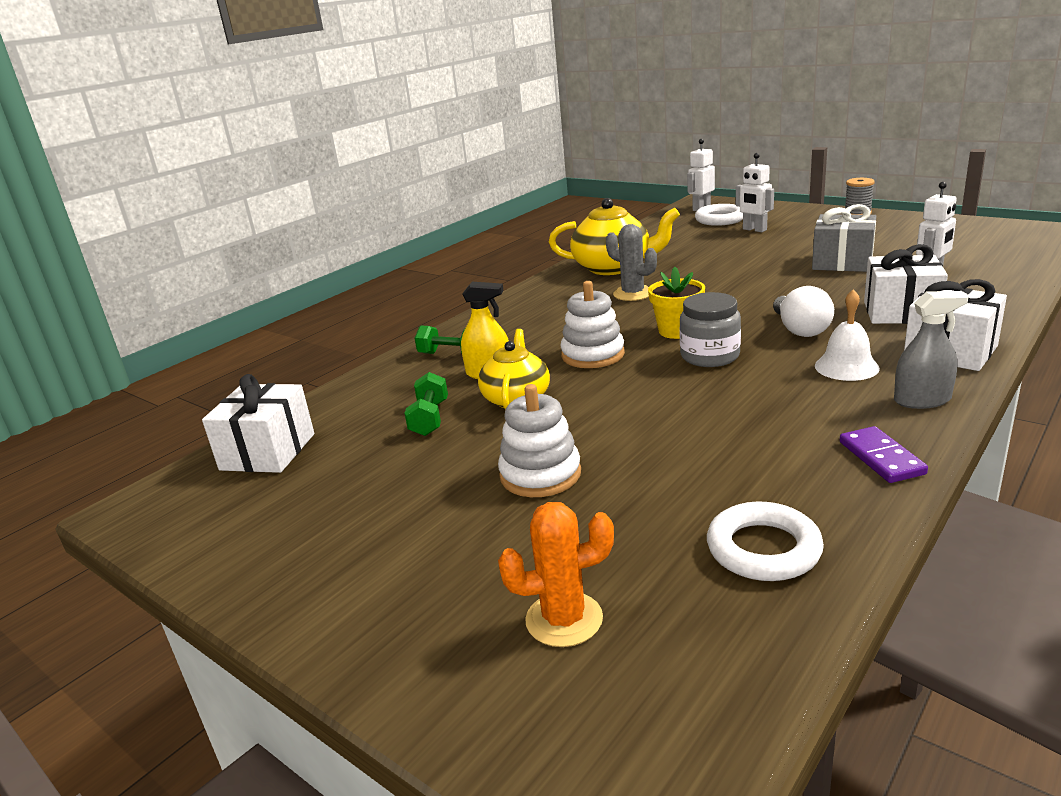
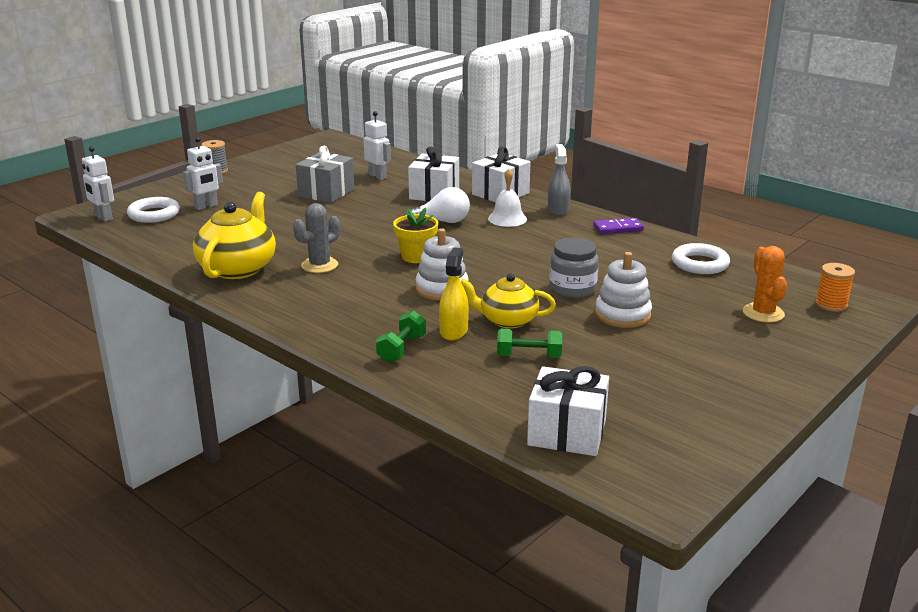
camera: 90 degrees left, 0 degrees up
grey jar [679,292,741,367] -> grey jar moved to [549,238,599,298]
none -> orange spool [815,263,855,312]

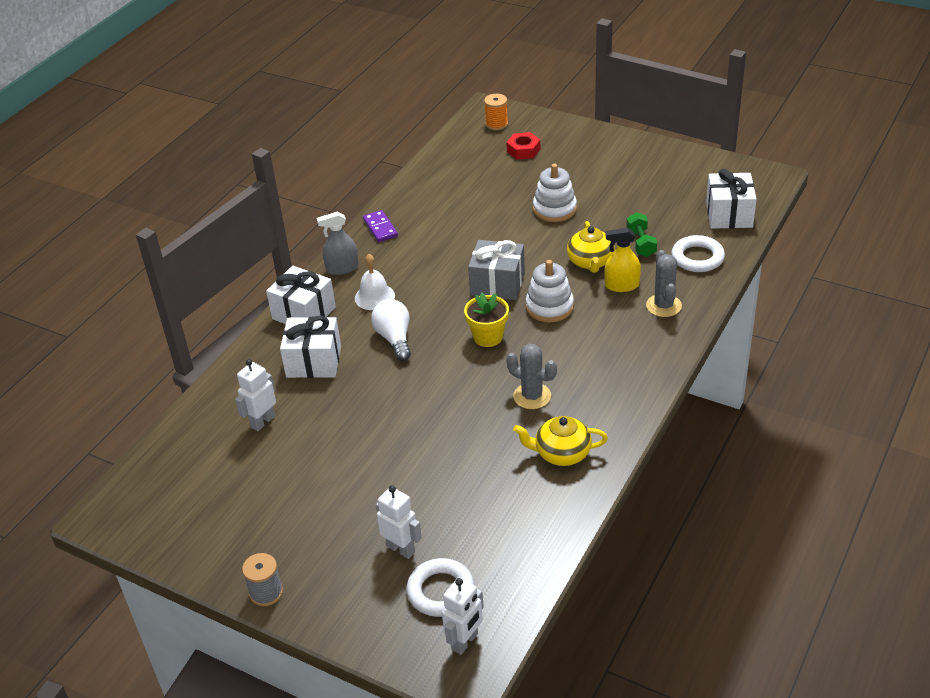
camera: 100 degrees left, 15 degrees up
yellow teapot [193,192,276,279] -> yellow teapot [513,416,608,466], size x0.65
grey gift [296,146,354,203] -> grey gift moved to [468,240,525,300]
green dumbbell [376,311,426,363] -> grey cactus [646,250,682,317]
grey jar [549,238,599,298] -> none
white ring [672,243,730,274] -> white ring moved to [671,235,725,272]
orange cactus [743,246,787,323] -> red nut [506,132,540,160]

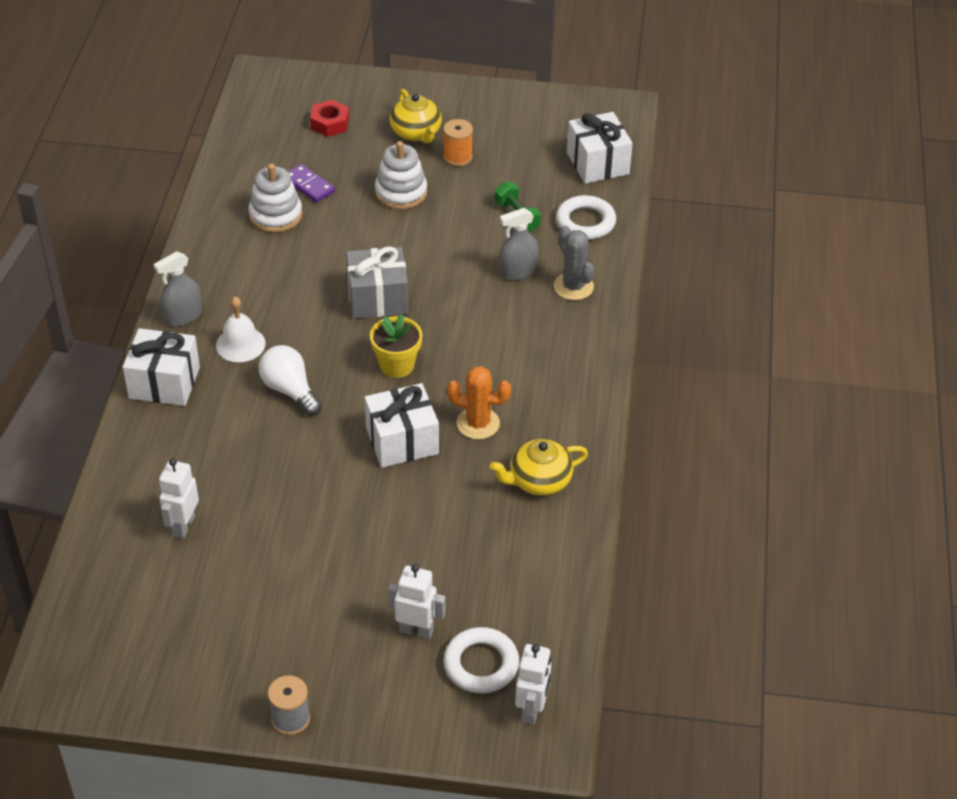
camera: 25 degrees left, 5 degrees up
white gift [280,316,341,378] -> white gift moved to [364,383,439,468]
purple domino [363,210,398,242] -> purple domino moved to [288,164,335,203]
orange spool [484,94,508,130] -> orange spool moved to [443,119,473,166]
grey cactus [506,344,557,409] -> orange cactus [447,366,511,439]
white stacking toy [526,260,574,323] -> white stacking toy moved to [248,164,302,233]
yellow teapot [567,221,615,273] -> yellow teapot moved to [390,89,442,144]
yellow spray bottle [604,228,641,292] -> grey spray bottle [499,208,539,281]

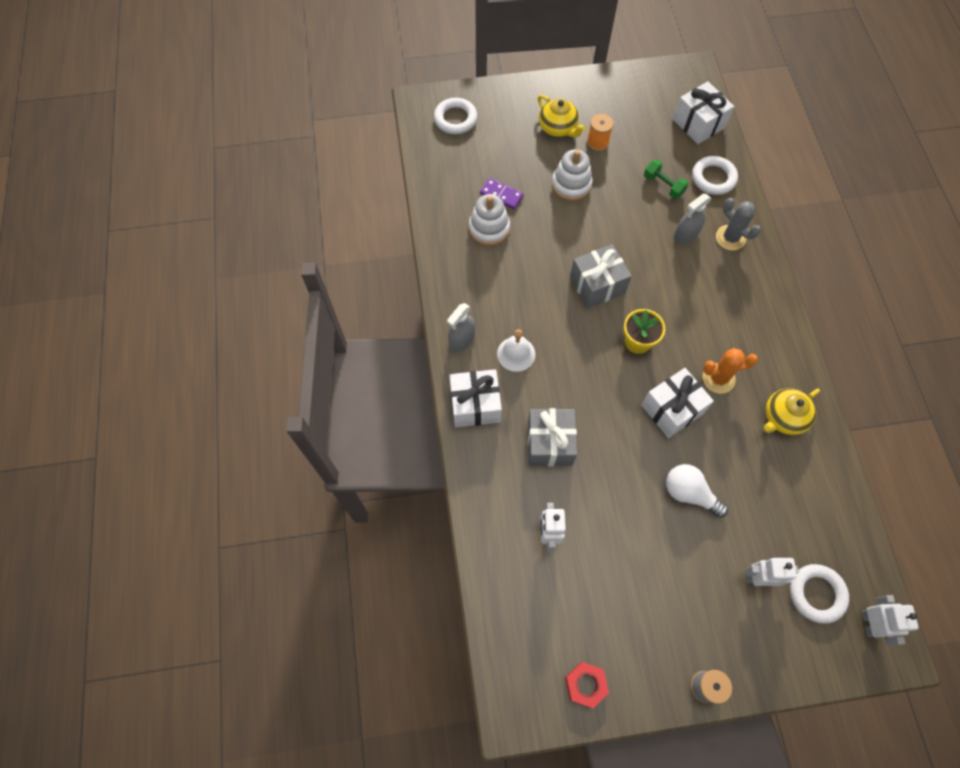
camera: 15 degrees left, 20 degrees up
white light bulb [259,345,322,416] -> white light bulb moved to [666,464,728,518]
red nut [310,100,349,137] -> red nut moved to [565,662,609,708]
none -> white ring [434,98,477,134]
none -> grey gift [528,408,577,466]

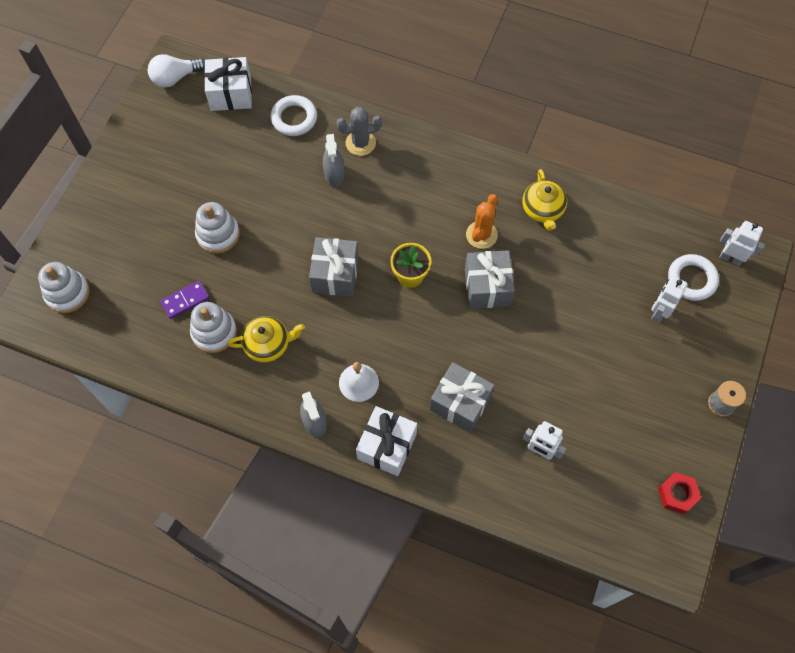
camera: 60 degrees left, 0 degrees up
white ring [434,98,477,134] -> white stacking toy [38,262,90,313]
yellow teapot [538,95,586,138] -> yellow teapot moved to [227,316,305,362]
orange spool [587,114,614,151] -> none
white gift [642,368,714,438] -> grey gift [465,250,515,309]
green dumbbell [644,160,688,199] -> none
white light bulb [666,464,728,518] -> white light bulb moved to [148,54,205,87]

